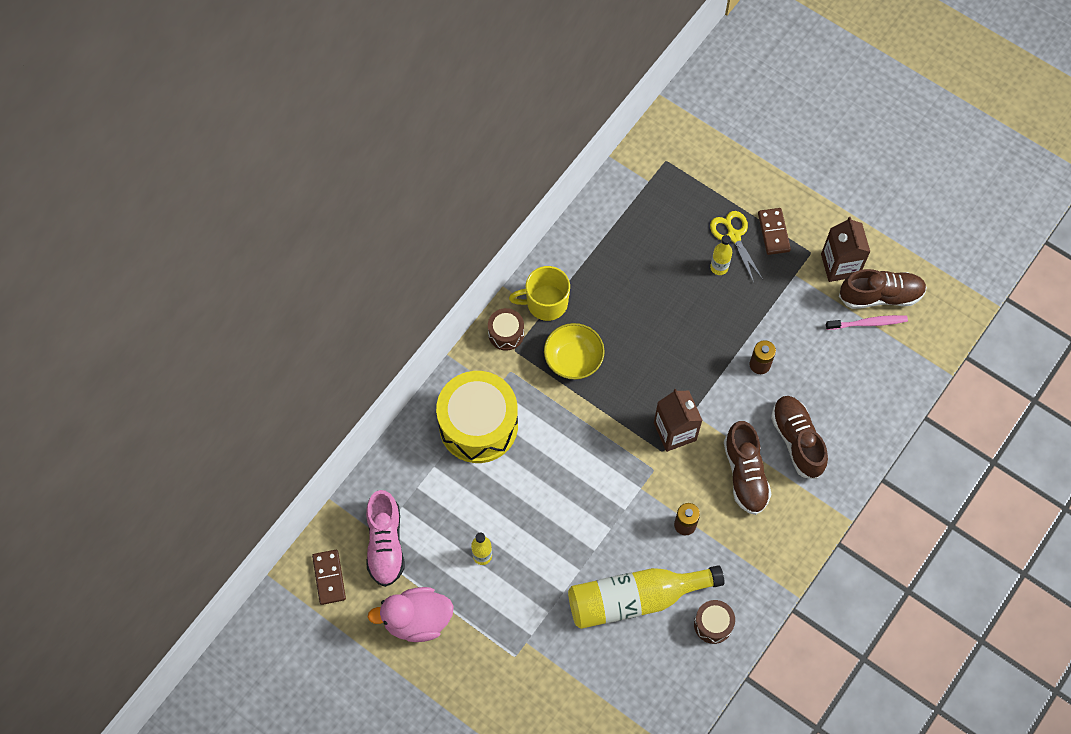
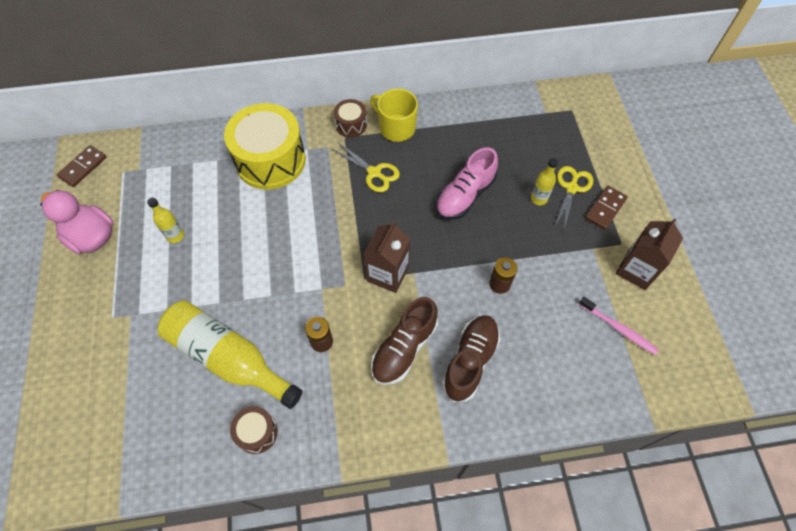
camera: 45 degrees right, 5 degrees down
pink shoe [366,490,404,587] -> pink shoe moved to [436,147,498,220]
yellow bowl [544,323,605,379] -> yellow scissors [332,143,400,192]
brown shoe [839,269,927,309] -> none

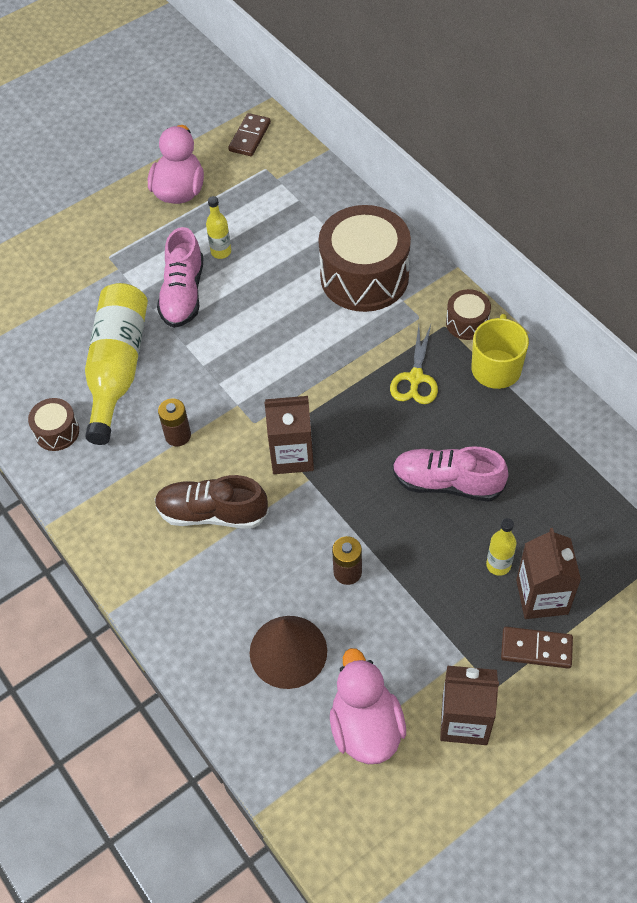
camera: 65 degrees right, 5 degrees down
brown domino [57,145,107,187] -> brown domino turned 75 degrees counterclockwise [228,113,271,156]
yellow drum [224,103,306,189] -> brown drum [318,205,411,312]
brown shoe [442,315,501,402] -> none
yellow scissors [555,166,593,229] -> brown carton [516,528,581,619]
pink toothbrush [579,297,658,355] -> pink duck [330,648,406,764]
none -> pink shoe [157,227,204,328]
none -> brown cone [250,616,327,689]

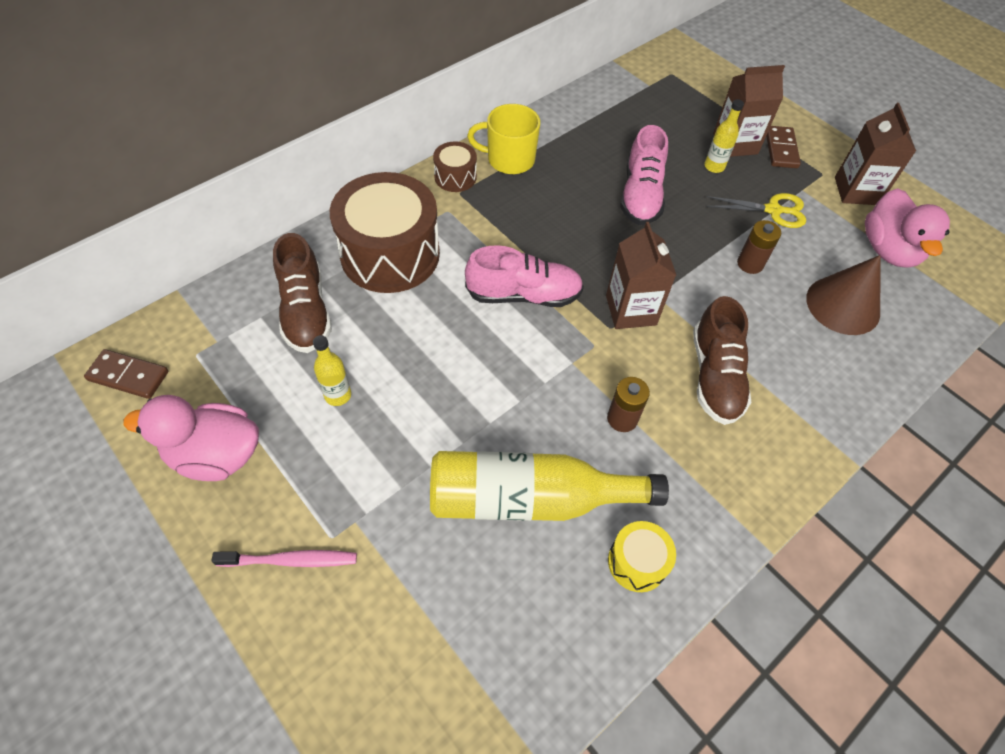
camera: 100 degrees left, 0 degrees up
brown drum [28,398,79,451] -> yellow drum [608,521,676,592]
pink shoe [157,227,204,328] -> pink shoe moved to [465,245,584,307]
pink duck [330,648,406,764] -> pink duck turned 75 degrees counterclockwise [865,188,950,267]
yellow scissors [390,325,438,404] -> yellow scissors moved to [707,193,806,228]
none -> pink toothbrush [211,550,357,567]
none -> brown shoe [273,233,332,353]

